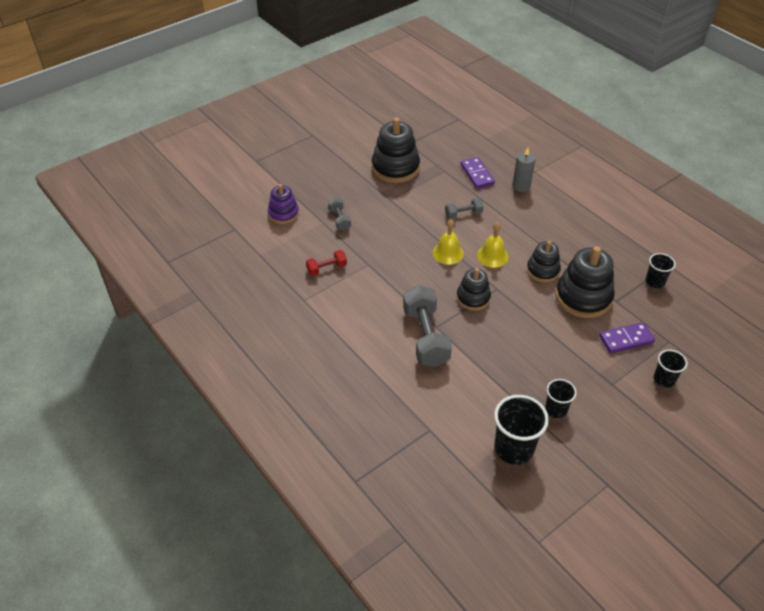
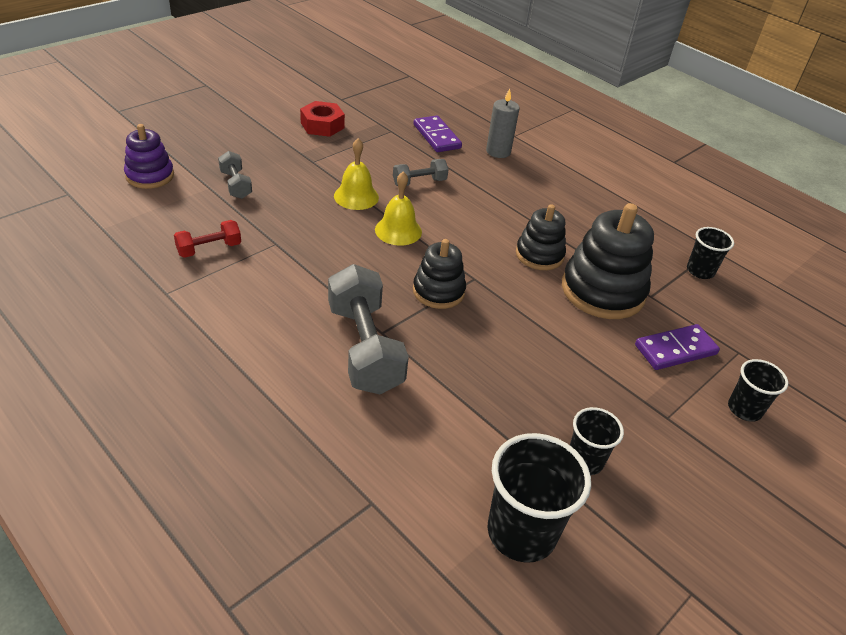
camera: 10 degrees left, 5 degrees down
black stacking toy [372,117,420,183] -> red nut [300,101,345,137]
yellow bell [477,222,508,268] -> yellow bell moved to [334,138,379,210]

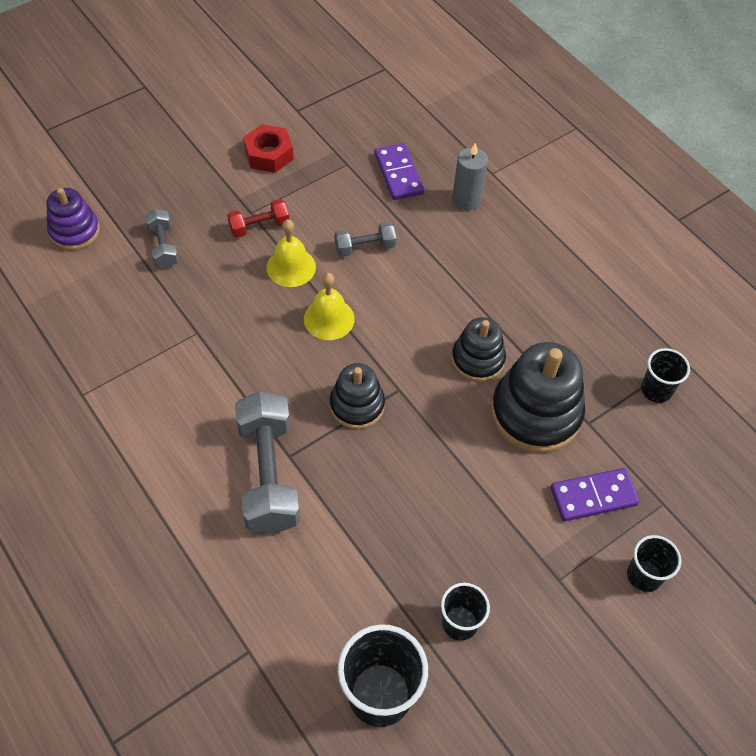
camera: 10 degrees right, 15 degrees up
red dumbbell [174,220,241,258] -> red dumbbell moved to [227,199,289,238]

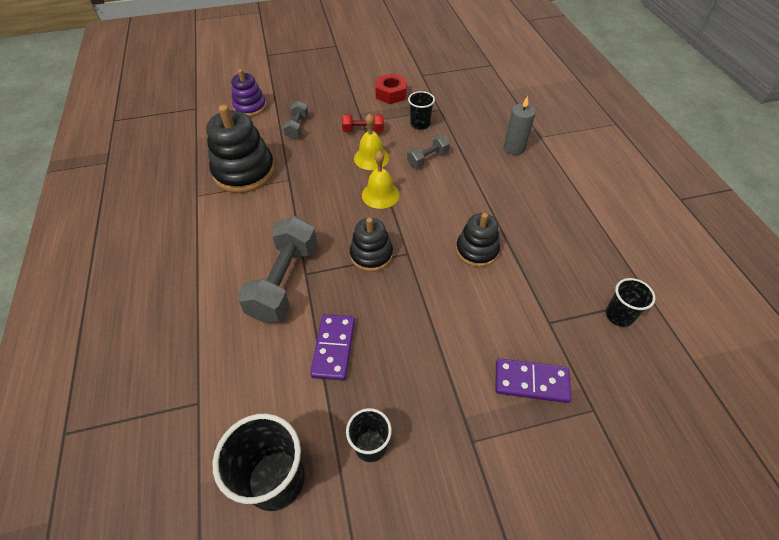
camera: 25 degrees right, 5 degrees down
grey dumbbell [335,221,397,257] -> grey dumbbell turned 45 degrees counterclockwise [407,135,450,168]
purple domino [374,143,424,200] -> purple domino moved to [310,314,355,381]
black stacking toy [491,342,585,453] -> black stacking toy moved to [206,105,275,193]
black cup [627,535,681,592] -> black cup moved to [408,91,435,130]

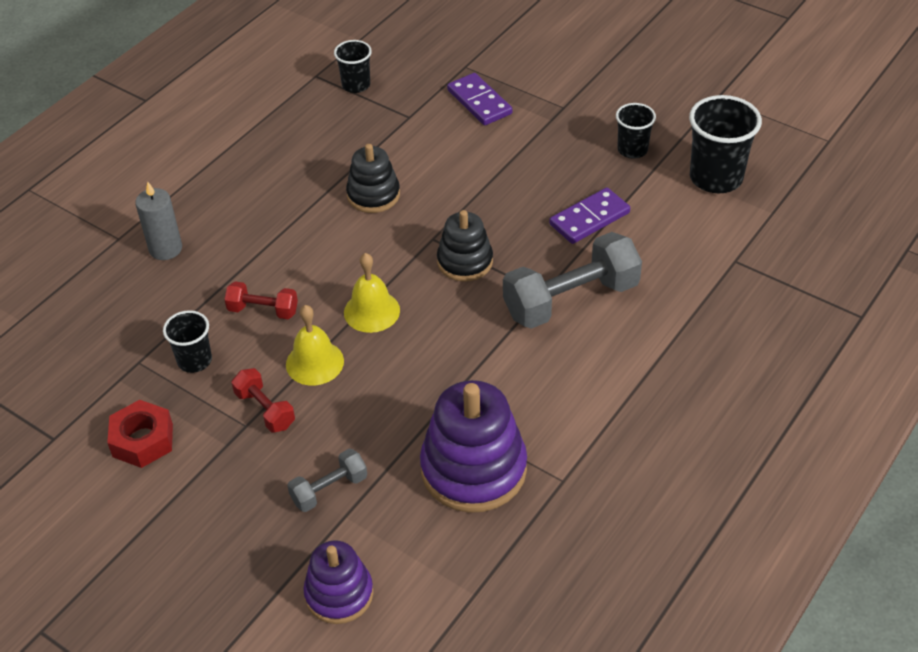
camera: 130 degrees left, 5 degrees down
black stacking toy [206,105,275,193] -> purple stacking toy [420,380,527,513]
grey dumbbell [407,135,450,168] -> red dumbbell [224,281,298,319]

